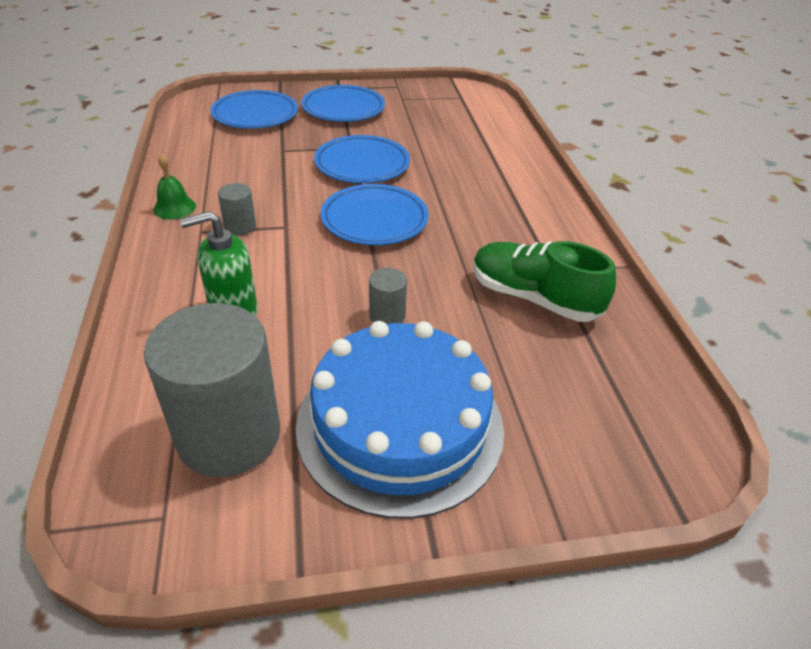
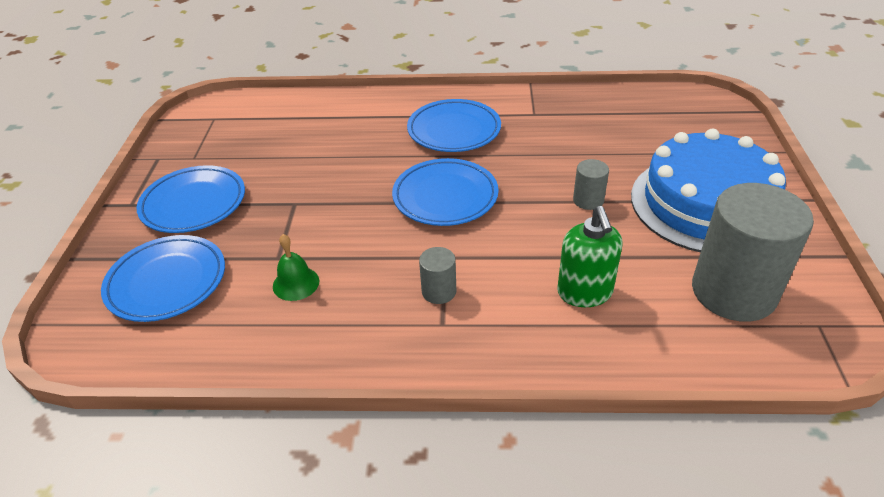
camera: 75 degrees left, 0 degrees up
green bell [153,154,196,220] -> green bell moved to [273,234,320,301]
blue plate [314,135,410,183] -> blue plate moved to [407,99,501,152]
green shoe [473,241,616,322] -> none

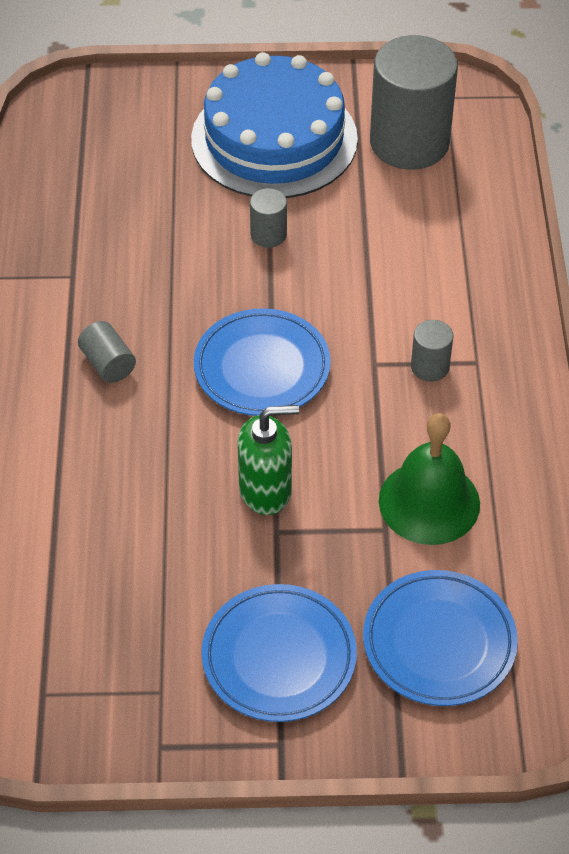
camera: 95 degrees left, 10 degrees up
green bell [273,234,320,301] -> green bell [379,413,480,545], size x1.80
blue plate [407,99,501,152] -> grey cylinder [78,321,136,383]
green soap dispenser [557,206,623,307] -> green soap dispenser moved to [237,405,299,515]

